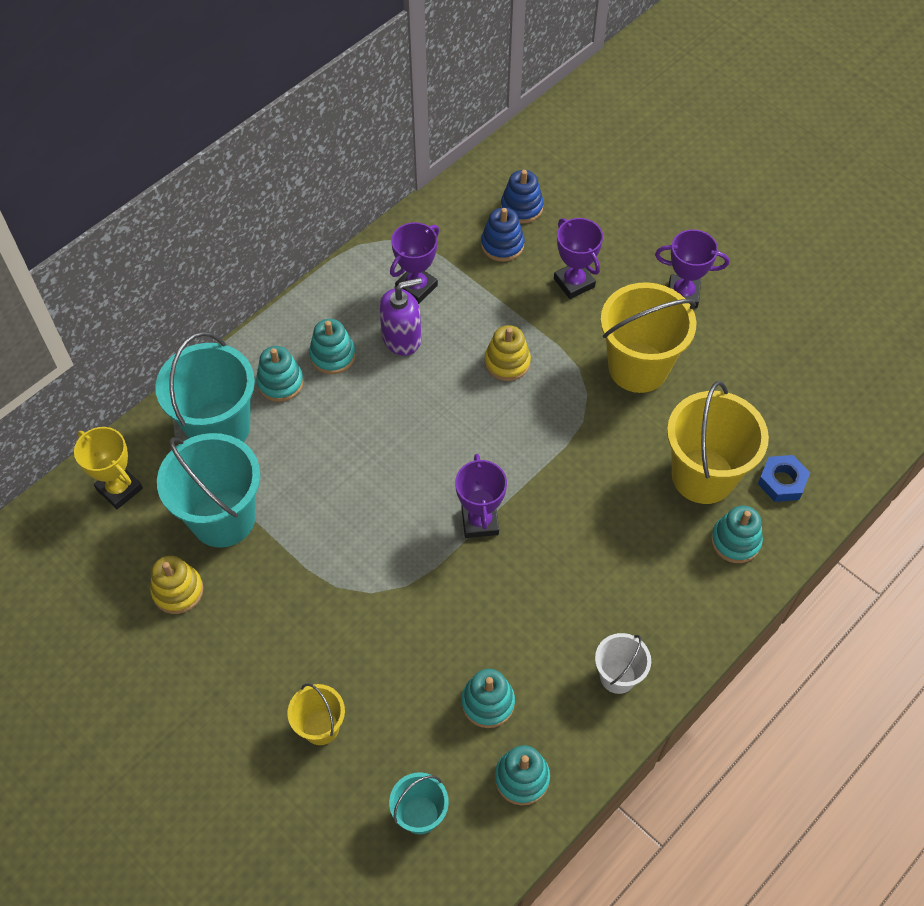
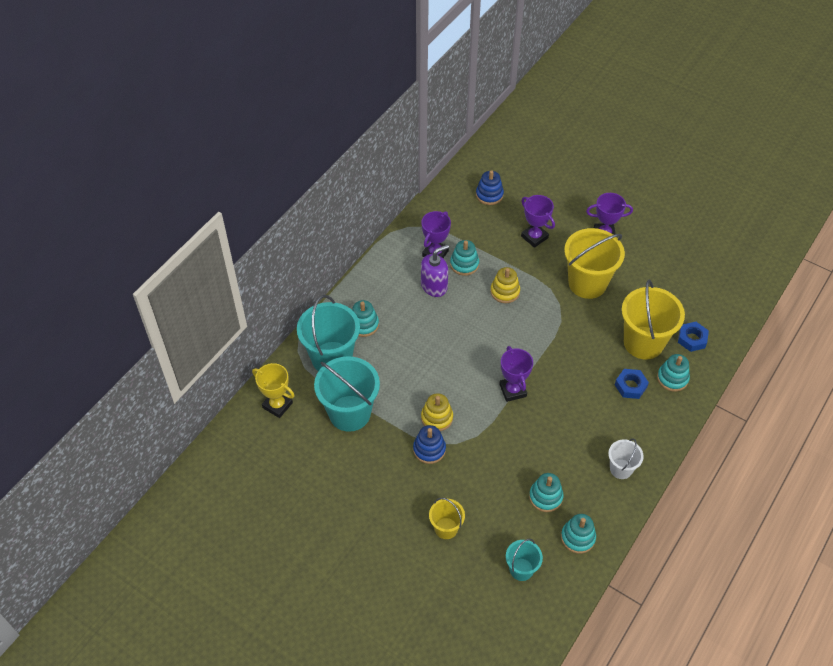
camera: 10 degrees left, 5 degrees down
yellow stacking toy [150,556,203,614] -> yellow stacking toy moved to [421,393,453,431]
turquoise stacking toy [309,319,356,374] -> turquoise stacking toy moved to [450,240,479,276]
blue stacking toy [481,207,525,262] -> blue stacking toy moved to [413,425,446,464]
none -> blue nut [615,369,649,399]

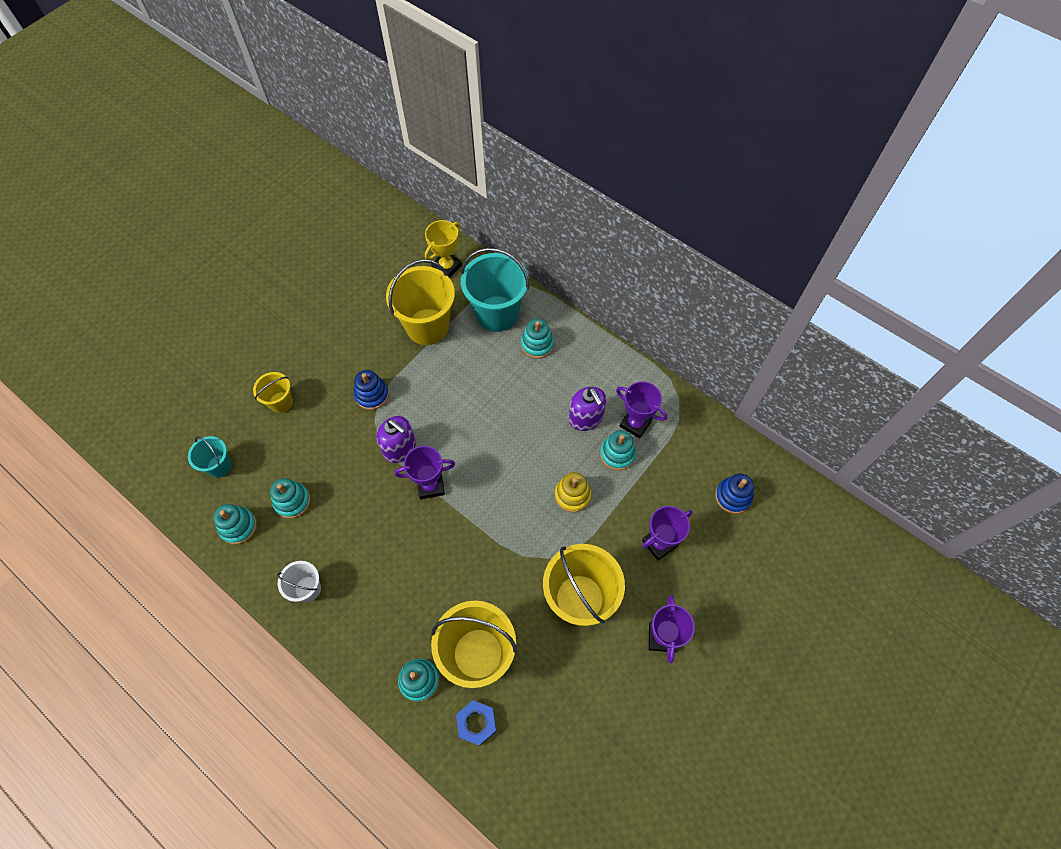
camera: 95 degrees right, 10 degrees up
turquoise bucket [314,356,380,432] -> yellow bucket [386,259,455,345]
yellow stacking toy [421,393,453,431] -> none
blue nut [615,369,649,399] -> none
none -> purple soap dispenser [377,416,416,463]

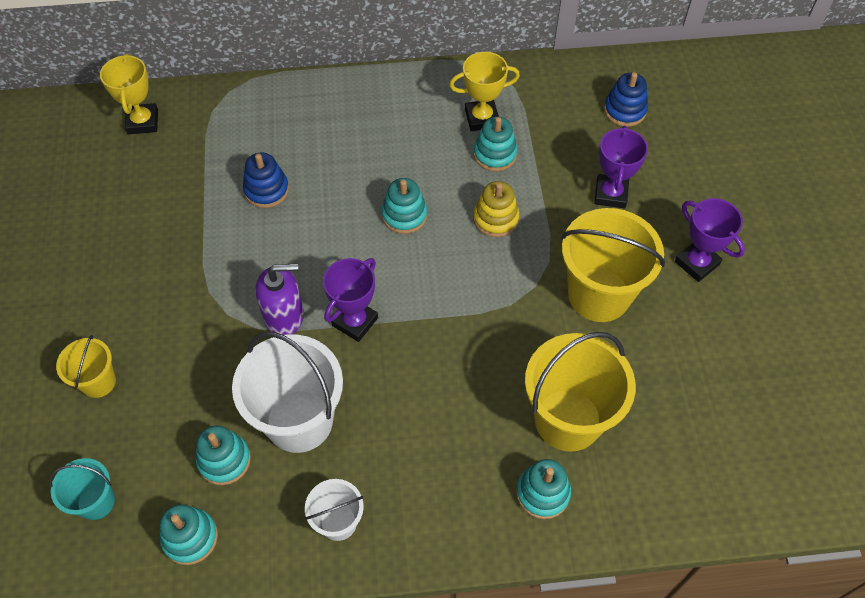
camera: 45 degrees left, 5 degrees down
blue stacking toy [354,370,389,410] -> blue stacking toy moved to [243,152,289,208]
yellow bucket [386,259,455,345] -> none
blue nut [456,700,496,746] -> none
turquoise bucket [461,248,529,332] -> none
turquoise stacking toy [521,319,554,359] -> turquoise stacking toy moved to [382,178,427,234]
purple soap dispenser [569,387,606,431] -> none
purple trophy [616,381,667,439] -> yellow trophy [449,52,520,131]
none -> white bucket [232,332,343,453]

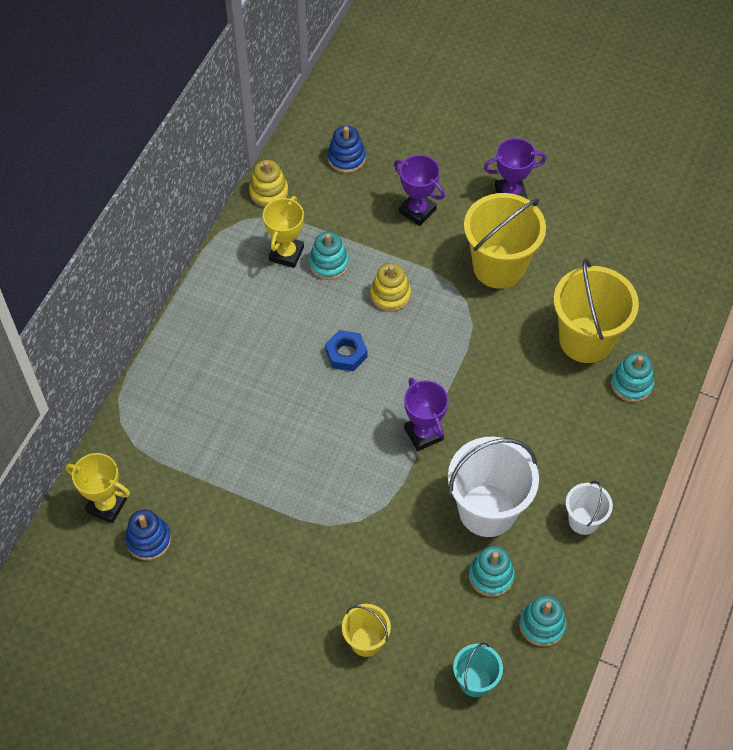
camera: 60 degrees left, 0 degrees up
blue stacking toy [243,152,289,208] -> blue stacking toy moved to [125,509,171,560]
purple soap dispenser [255,263,304,335] -> none
turquoise stacking toy [382,178,427,234] -> blue nut [325,330,367,371]
none -> yellow stacking toy [249,160,288,207]

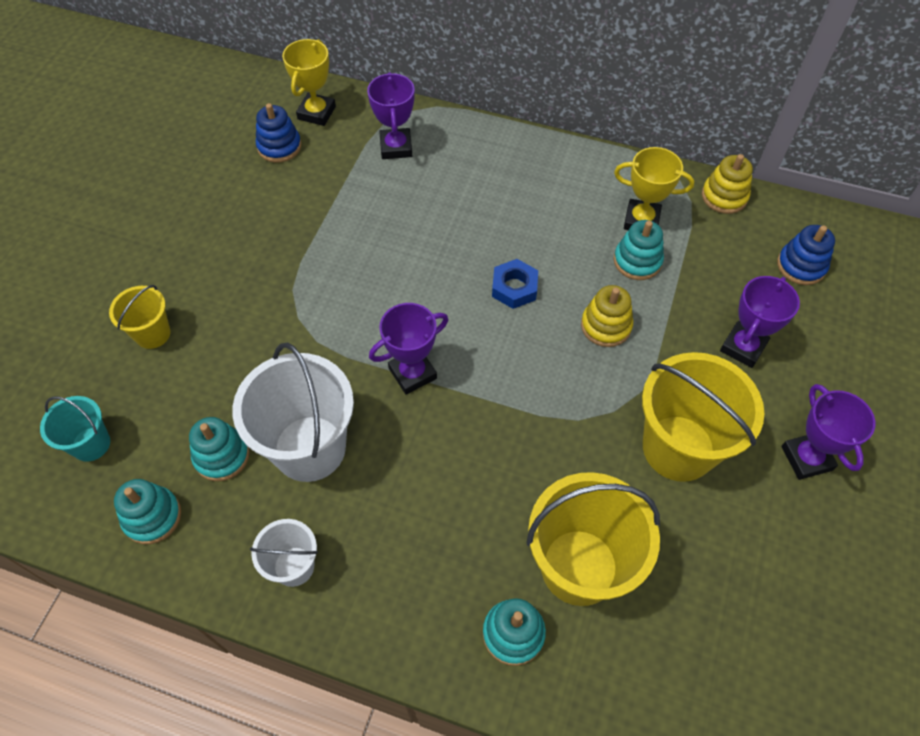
camera: 85 degrees right, 0 degrees up
none -> purple trophy [367,72,415,159]

